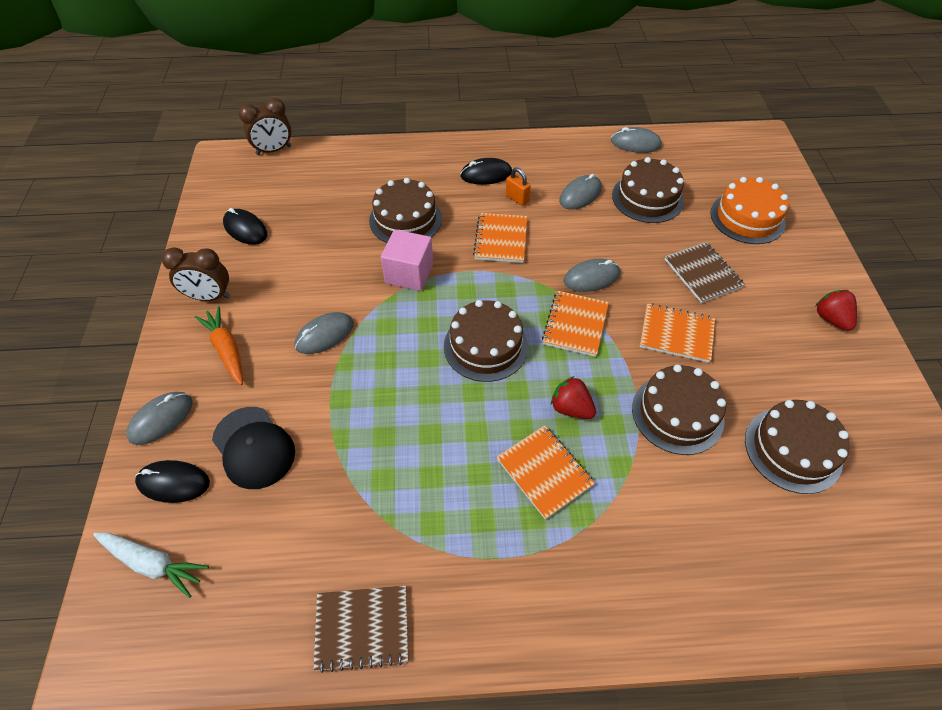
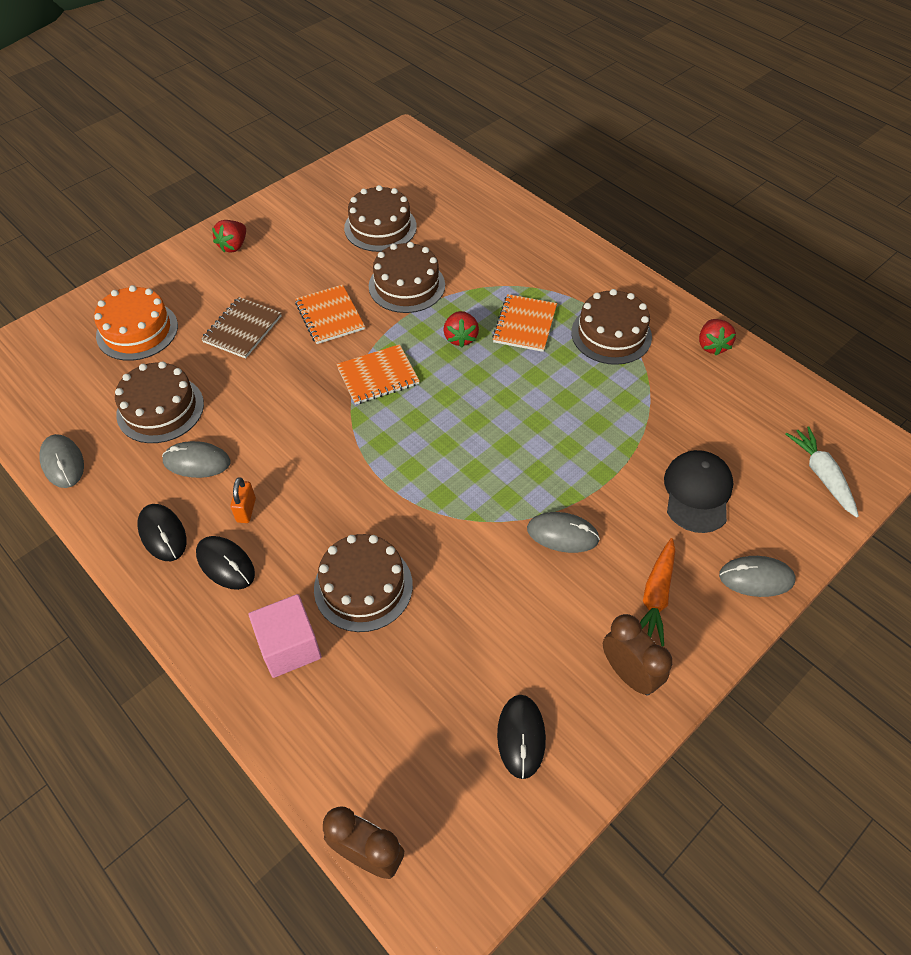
camera: 130 degrees left, 0 degrees up
black mouse [135,460,210,503] -> black mouse moved to [137,504,186,561]
brown notebook [313,586,408,673] -> red strawberry [699,319,736,355]
pink cube [381,229,433,291] -> pink cube moved to [248,594,322,678]
brown cake [444,300,528,382] -> brown cake moved to [571,289,652,365]
orange notebook [473,213,527,263] -> none
grey mouse [564,259,620,292] -> none

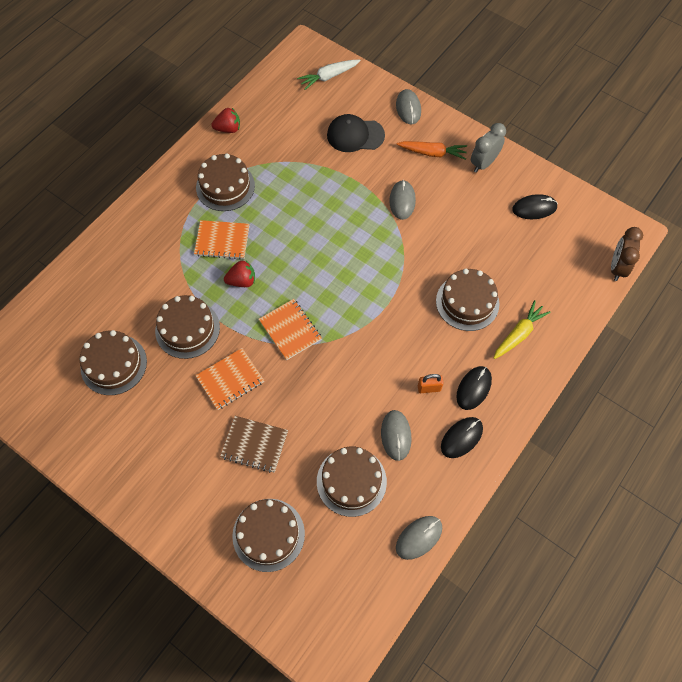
camera: 100 degrees left, 10 degrees up
orange cake [94,285,178,361] -> brown cake [232,499,305,572]
red strawberry [212,220,246,253] -> none
pink cube [248,594,322,678] -> yellow carrot [494,300,550,359]
brown clock [603,614,672,695] -> grey clock [471,123,506,173]

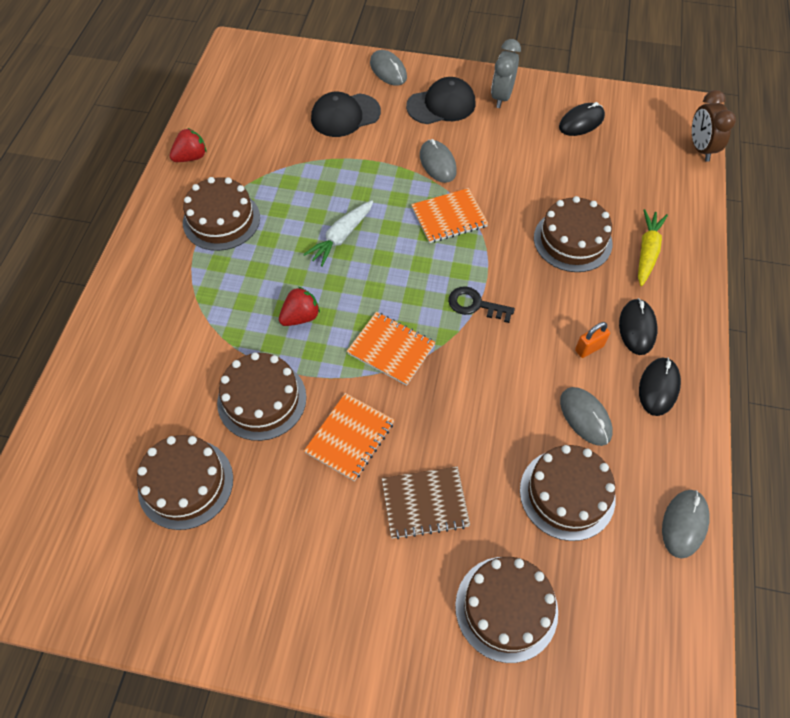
camera: 25 degrees left, 5 degrees down
orange notebook [194,220,249,259] -> orange notebook moved to [411,188,488,243]
white carrot [297,60,360,90] -> white carrot moved to [303,200,373,267]
orange carrot [397,141,467,160] -> black cap [406,77,475,124]
none -> black key [448,286,515,323]

